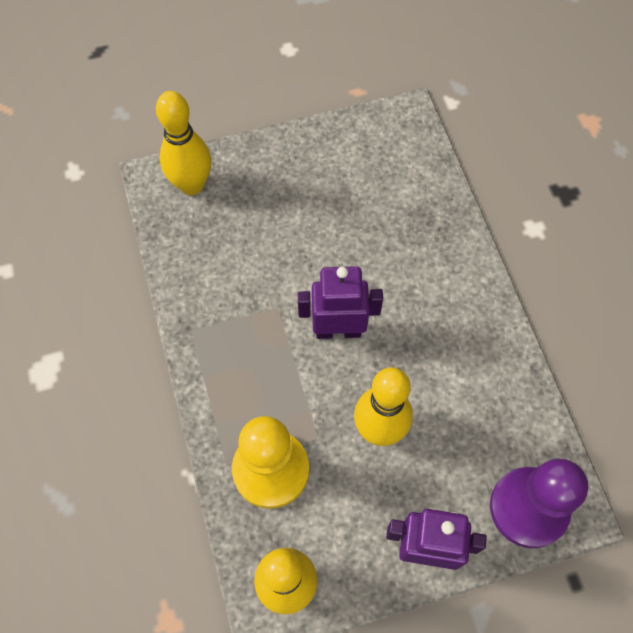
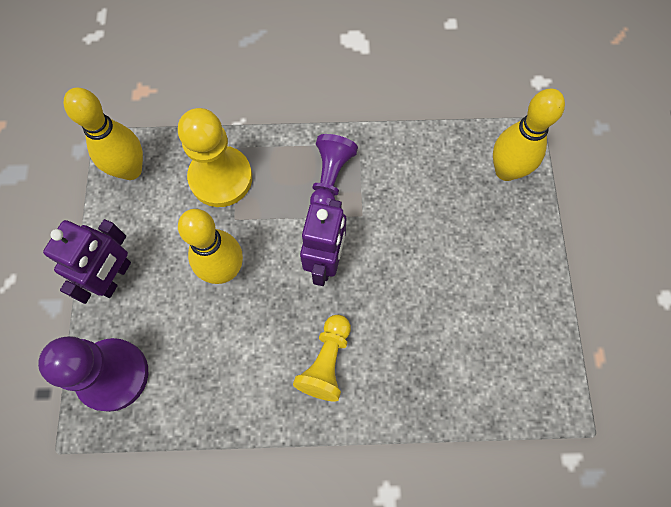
camera: 105 degrees right, 5 degrees up
none -> yellow pawn [293,315,351,402]
none -> purple pawn [310,134,358,205]

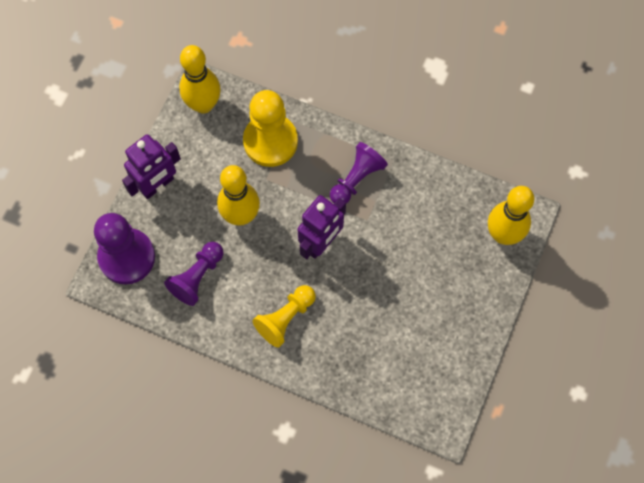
camera: 25 degrees right, 0 degrees up
none -> purple pawn [164,242,223,306]

